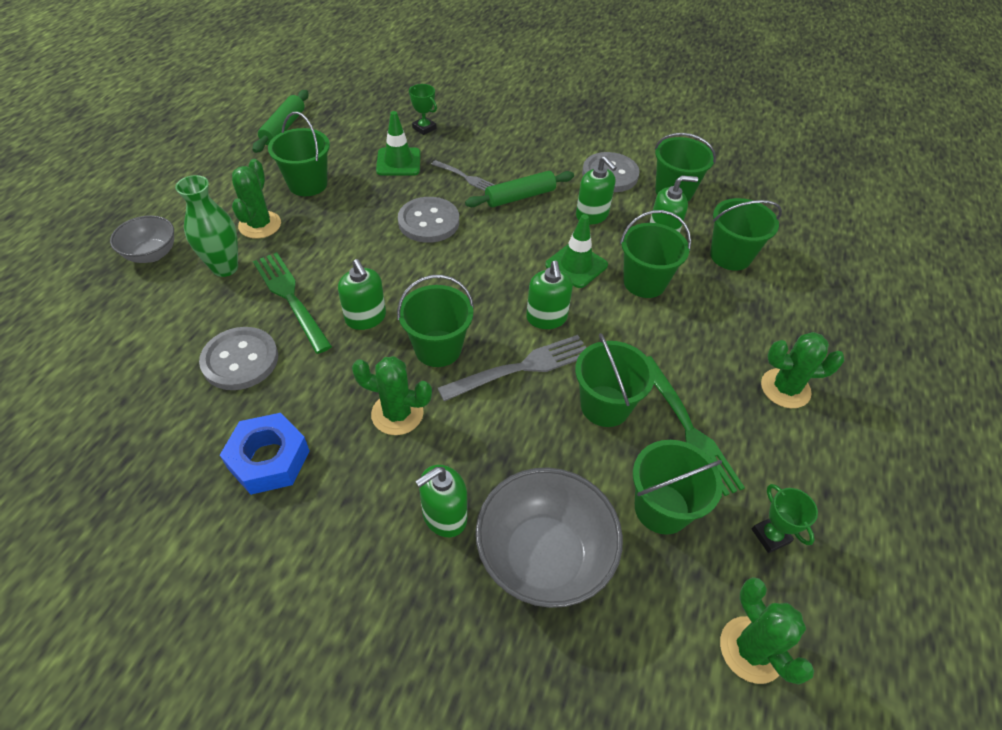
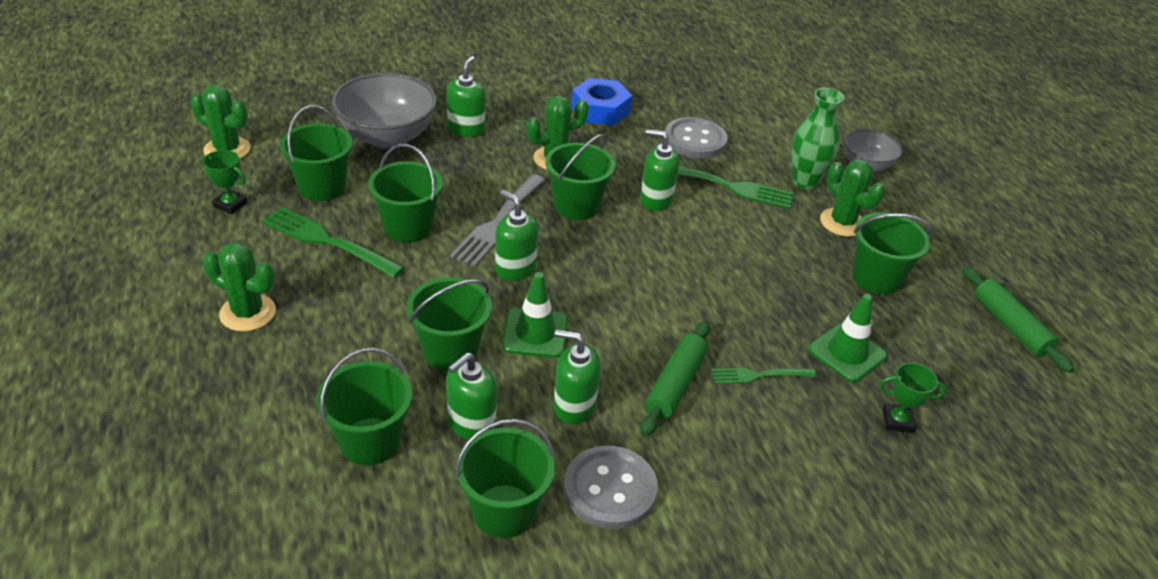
camera: 140 degrees right, 10 degrees down
grey button [398,197,459,243] -> none
grey fork [432,160,495,191] -> green fork [712,368,817,384]
green cactus [761,332,844,408] -> green cactus turned 60 degrees clockwise [203,242,276,332]

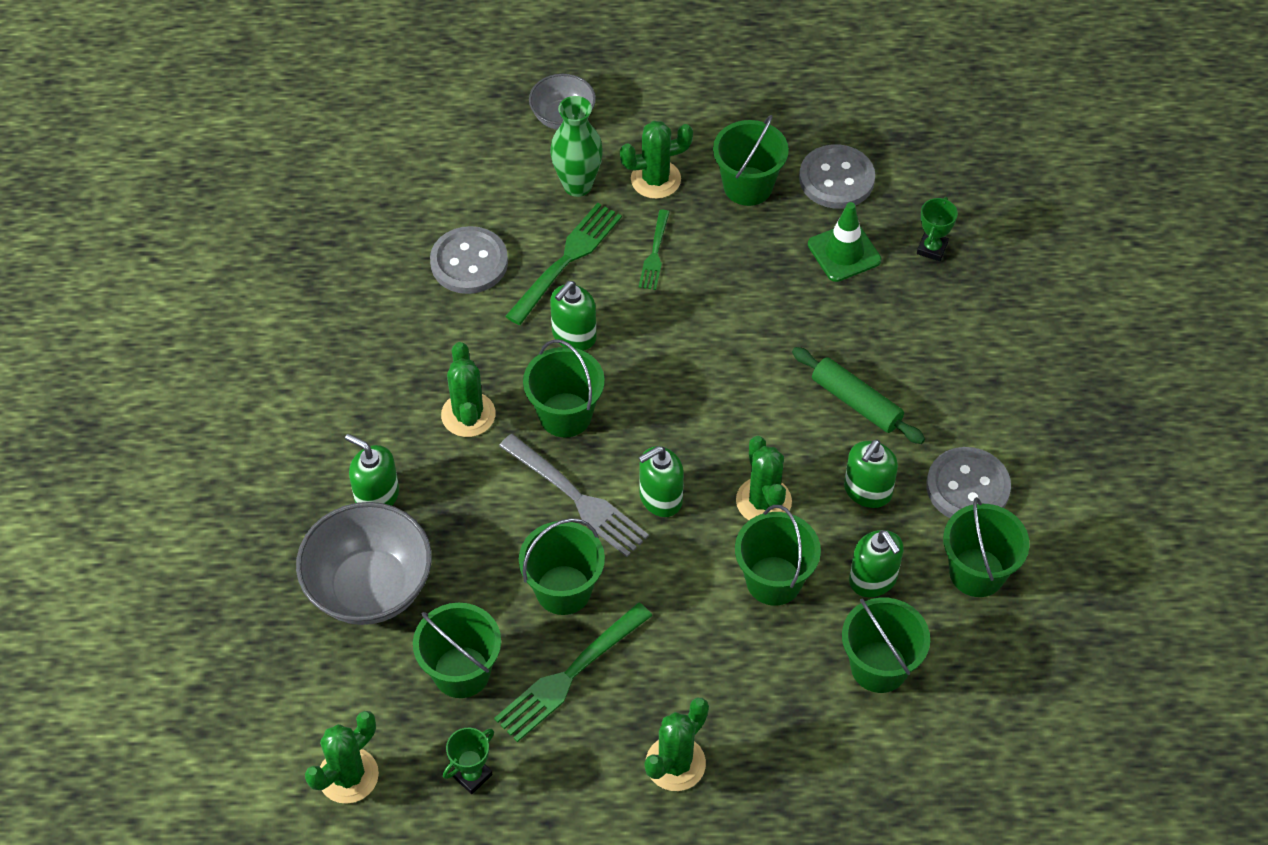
camera: 70 degrees left, 15 degrees up
green traffic cone [502,272,568,358] -> green cactus [736,436,792,520]
blue nut [571,78,632,125] -> none
green fork [712,368,817,384] -> green fork moved to [639,210,669,290]
green rolling pin [962,266,1074,373] -> none
none -> grey button [799,144,875,209]

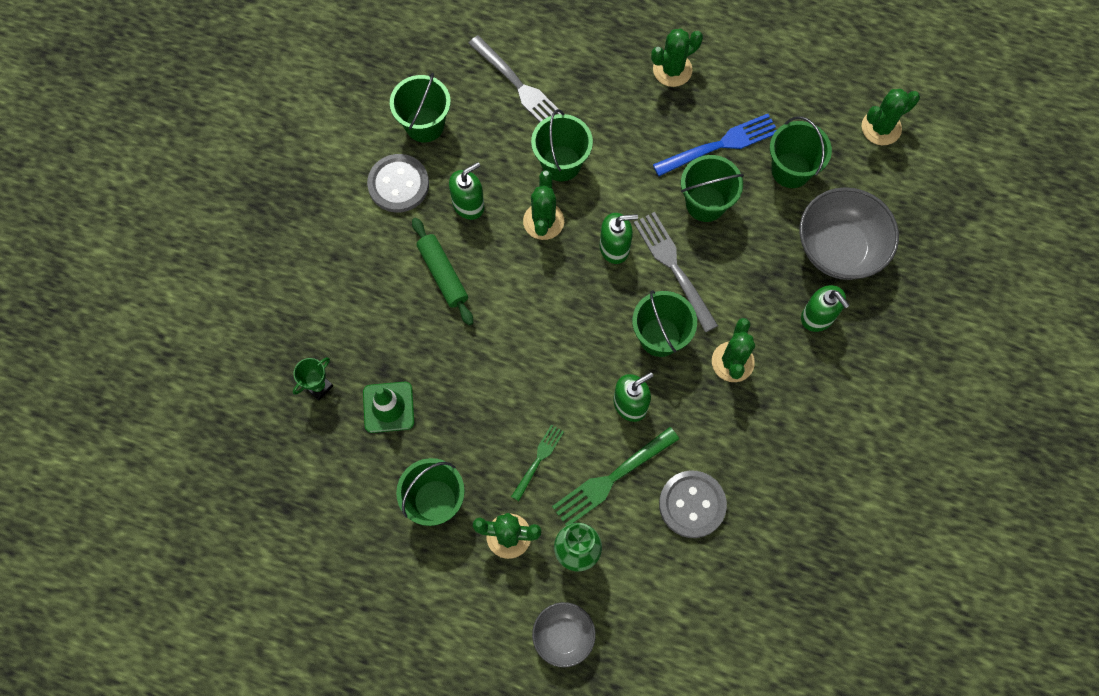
camera: 160 degrees left, 15 degrees up
green trophy [443,728,494,794] -> none
green fork [494,602,652,742] -> blue fork [653,114,776,176]
grey button [799,144,875,209] -> none
green bucket [842,597,930,693] -> grey fork [468,35,561,122]
green soap dispenser [849,530,904,597] -> none

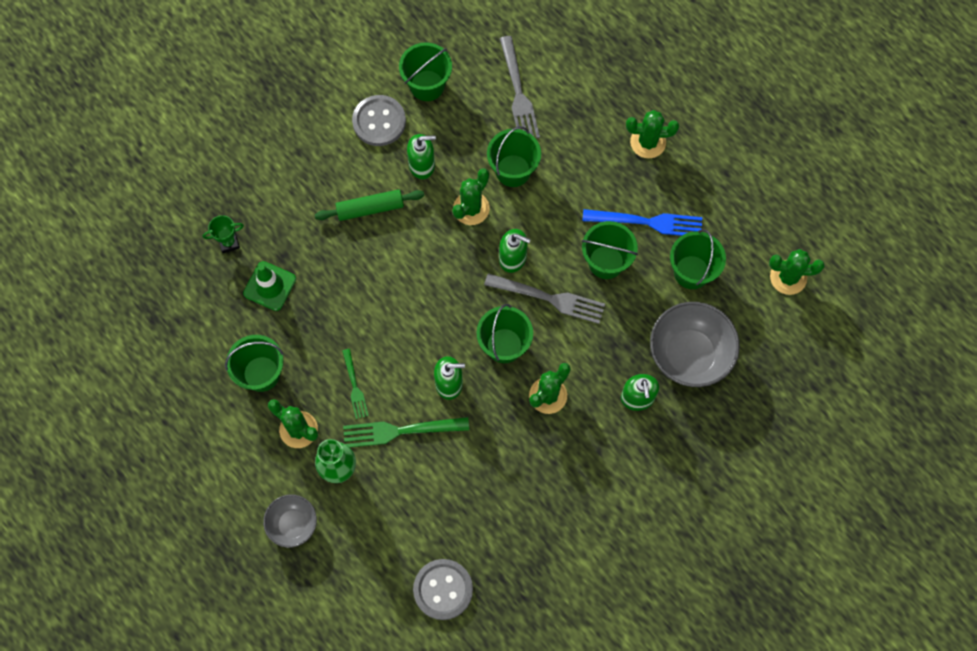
camera: 30 degrees right, 0 degrees up
green rolling pin [412,218,473,325] -> green rolling pin turned 75 degrees clockwise [315,189,424,221]
green fork [511,424,564,501] -> green fork turned 105 degrees clockwise [342,349,368,419]
grey fork [634,212,718,332] -> grey fork turned 105 degrees clockwise [484,273,605,324]
grey button [659,471,727,538] -> grey button moved to [413,559,473,620]

